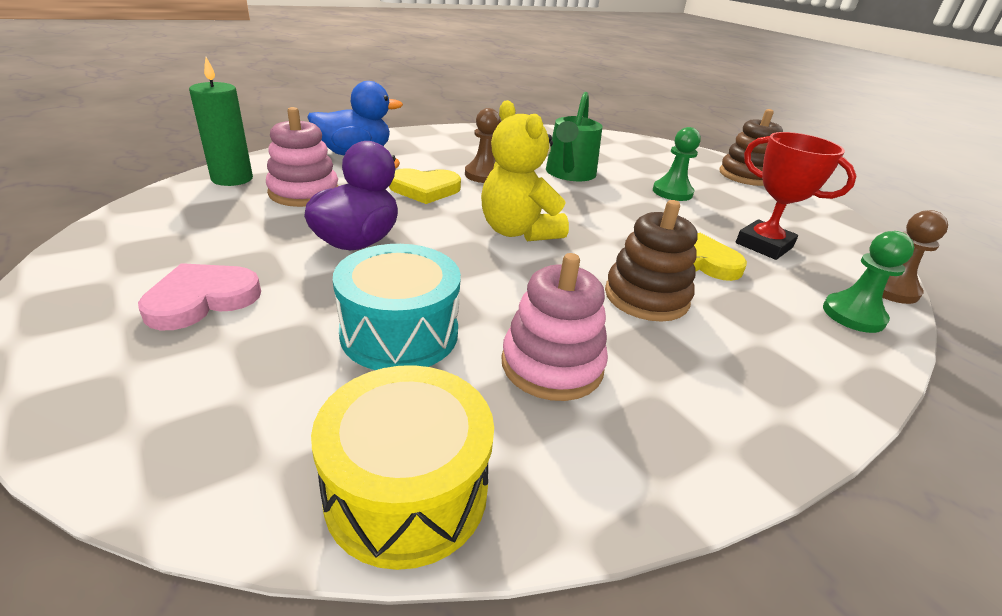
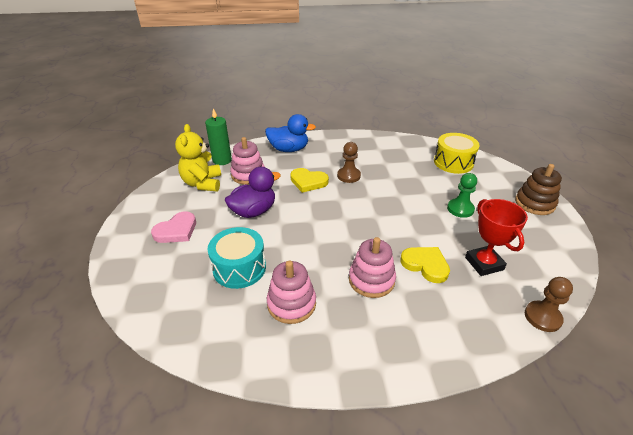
camera: 30 degrees right, 5 degrees up
pink heart [138,263,261,330] -> pink heart turned 150 degrees clockwise [151,211,196,243]
yellow drum [311,365,494,570] -> yellow drum moved to [434,133,479,174]
yellow teddy bear [481,100,569,241] -> yellow teddy bear moved to [175,124,221,191]
green watering can [546,92,603,181] -> none
brown stacking toy [605,200,697,322] -> pink stacking toy [349,237,396,298]
green pawn [823,231,914,333] -> none

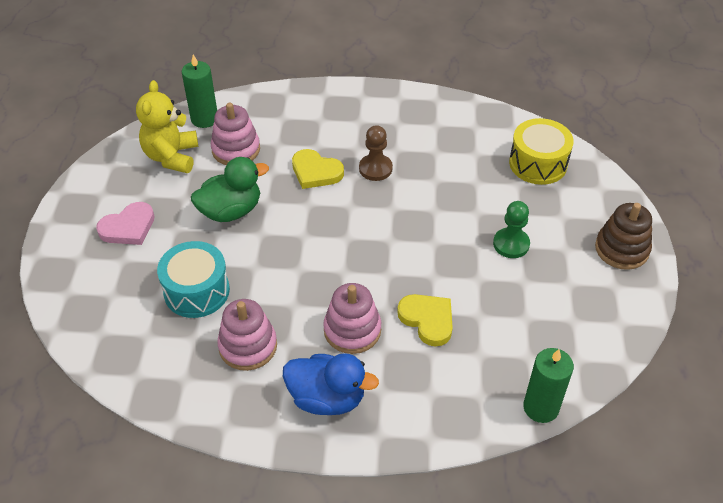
camera: 10 degrees right, 10 degrees up
purple duck [225,167,281,218] -> green duck [191,157,269,222]
blue duck [265,114,316,152] -> blue duck moved to [283,353,379,415]
red trophy [465,199,528,276] -> none
brown pawn [525,277,573,332] -> green candle [523,348,574,423]

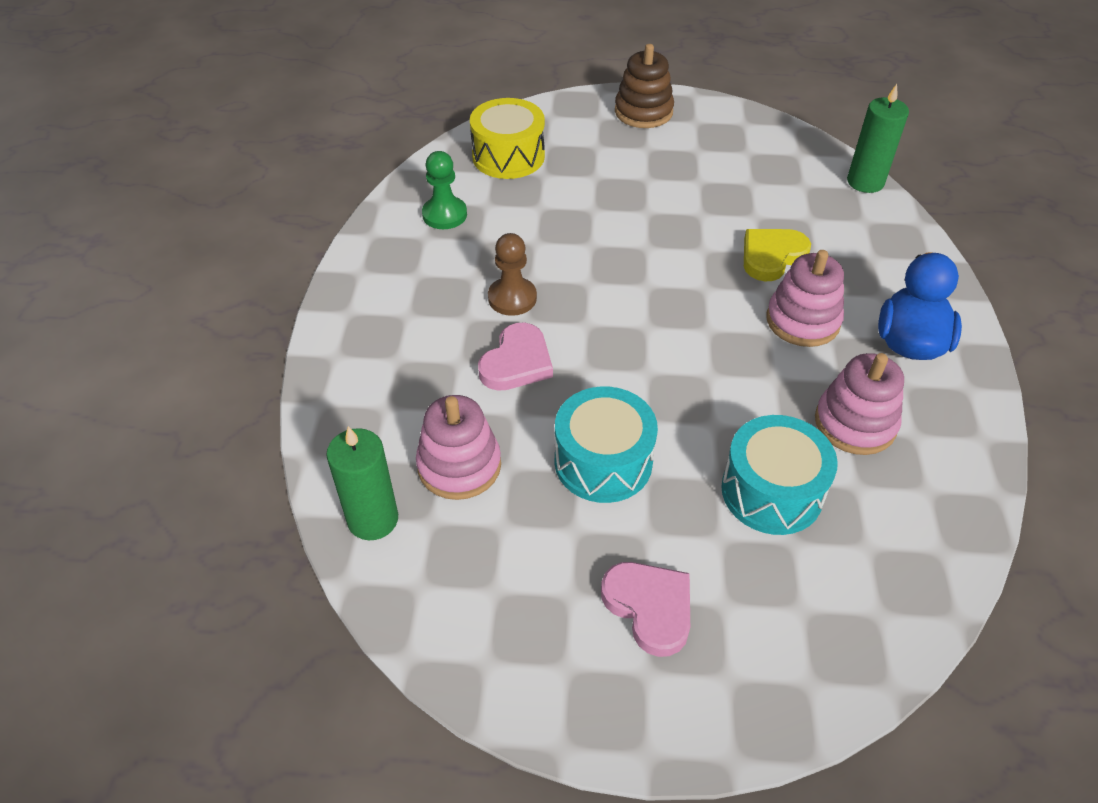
camera: 90 degrees left, 0 degrees up
yellow teddy bear [136,80,198,173] -> none
green duck [191,157,269,222] -> turquoise drum [555,386,658,503]
yellow heart [292,149,344,189] -> pink heart [478,323,553,391]
green pawn [493,201,530,258] -> green pawn moved to [422,151,467,229]

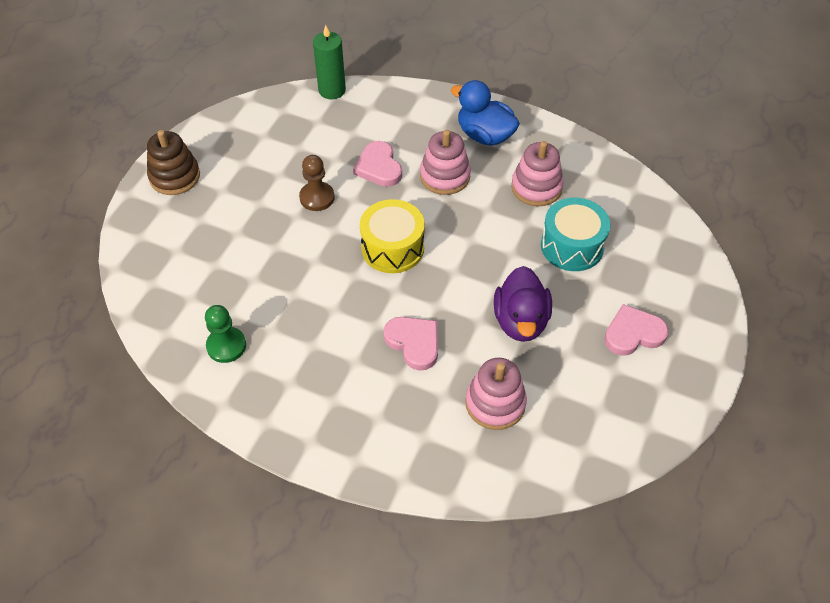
camera: 70 degrees left, 5 degrees up
green candle [326,426,398,540] -> none
yellow drum [470,98,545,179] -> yellow drum moved to [360,199,425,273]
brown pawn [488,233,537,316] -> brown pawn moved to [299,155,335,211]
turquoise drum [555,386,658,503] -> purple duck [494,266,552,342]
yellow heart [744,229,811,282] -> pink heart [353,141,402,187]

